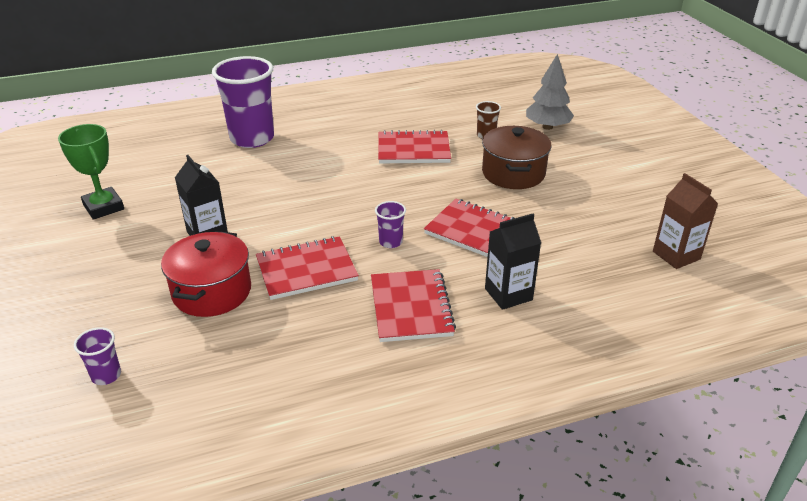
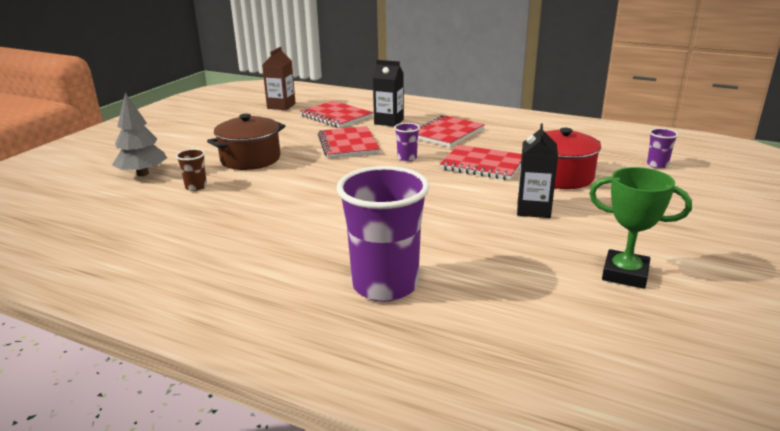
camera: 135 degrees left, 10 degrees down
green trophy [58,124,124,220] -> green trophy turned 75 degrees counterclockwise [589,167,692,289]
red notebook [378,130,451,164] -> red notebook moved to [300,101,373,128]

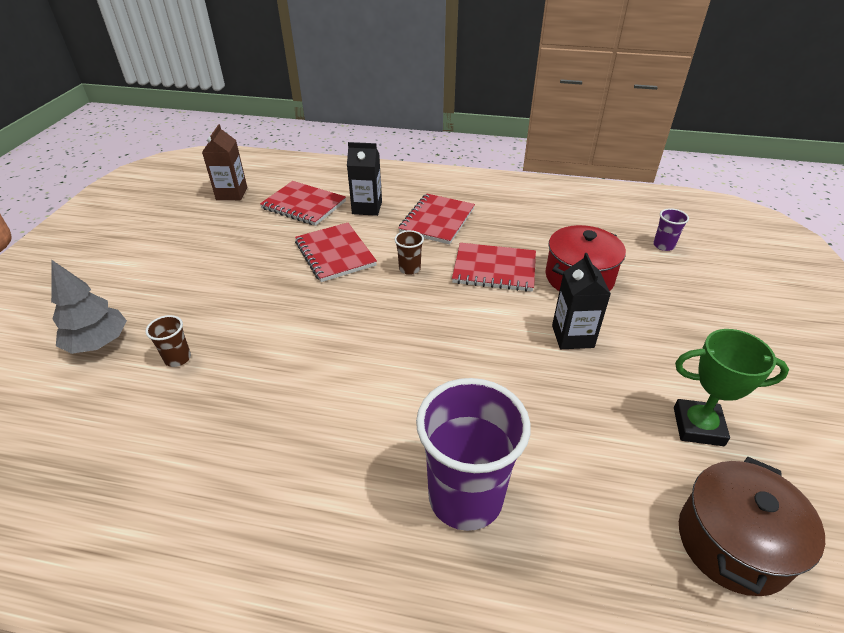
camera: 15 degrees left, 15 degrees up
brown pot [207,114,285,170] -> brown pot moved to [679,457,825,596]
purple cup [394,123,420,162] -> brown cup [395,230,424,275]

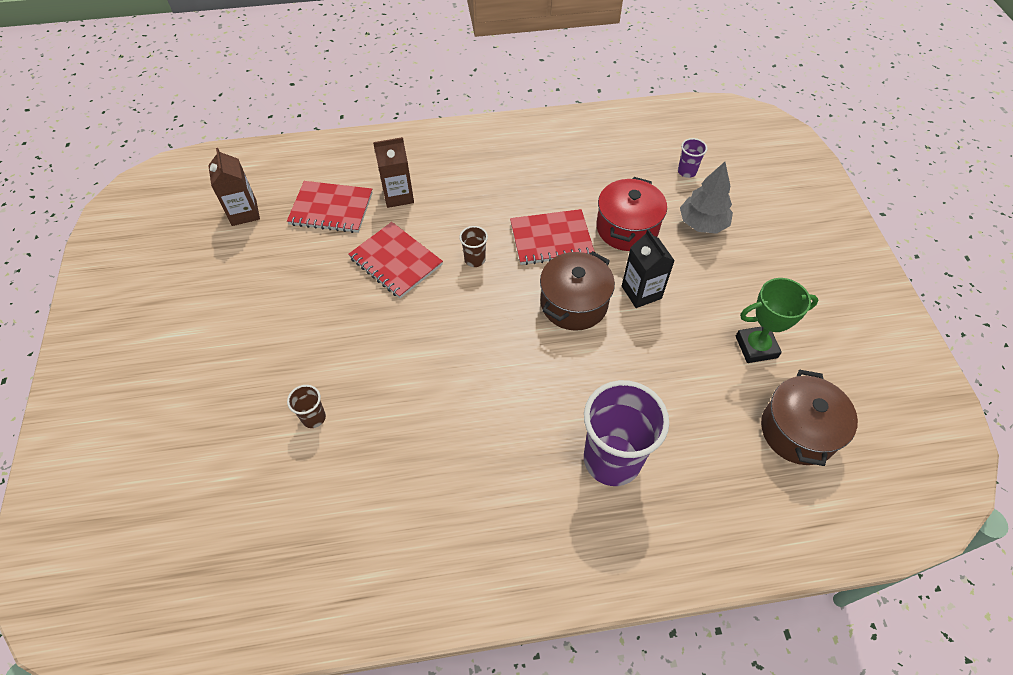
camera: 20 degrees left, 15 degrees up
grey tree [51,260,127,354] -> grey tree moved to [680,162,733,234]
black carton [347,142,382,216] -> brown carton [373,137,414,208]
red notebook [399,193,475,244] -> none
none -> brown pot [540,251,615,331]

